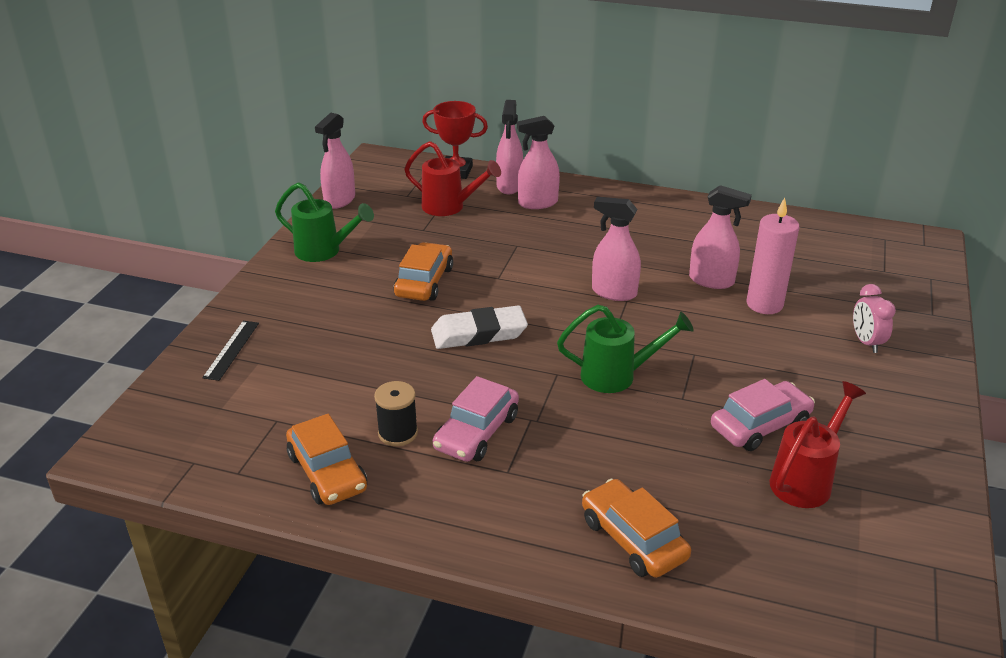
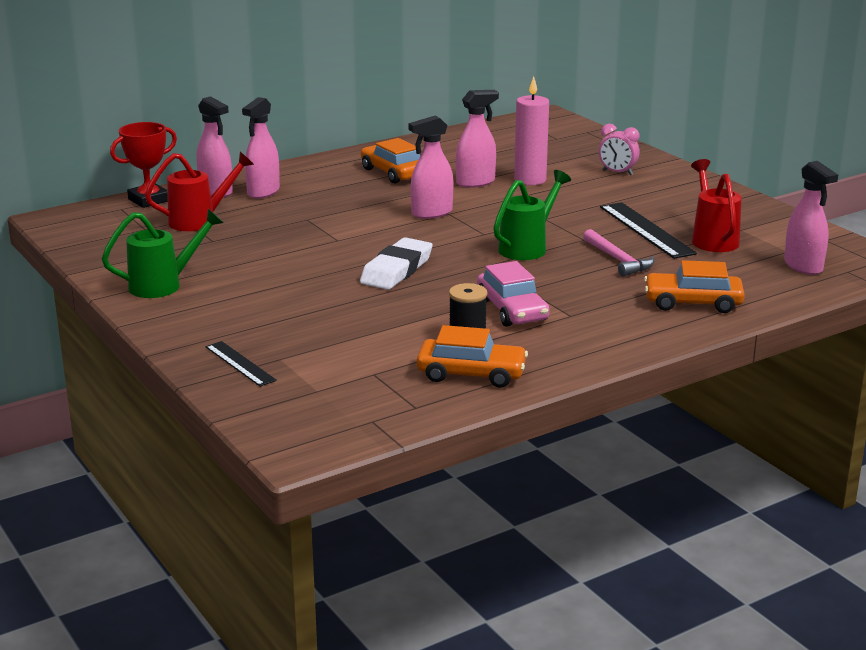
camera: 50 degrees left, 10 degrees down
pink spray bottle [315,113,355,209] -> pink spray bottle moved to [784,161,838,275]
orange car [394,242,453,301] -> orange car moved to [361,138,420,184]
pink car [711,379,815,451] -> black ruler [600,202,697,259]
none -> pink hammer [583,229,654,276]

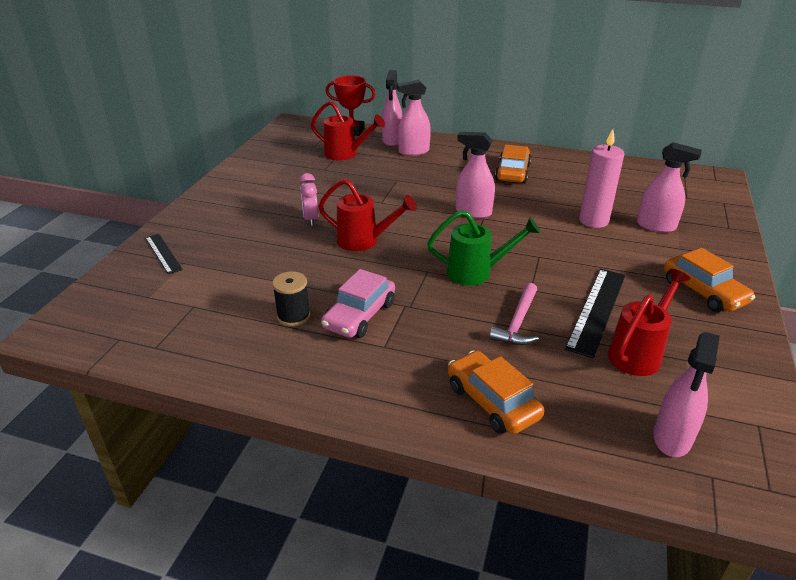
camera: 50 degrees right, 10 degrees up
green watering can [102,209,223,298] -> none
black ruler [206,341,277,387] -> black ruler turned 45 degrees counterclockwise [145,234,183,274]
white eraser [360,237,432,290] -> red watering can [318,179,417,251]
orange car [417,325,528,388] -> orange car moved to [664,248,755,312]
pink spray bottle [456,90,499,188] -> pink spray bottle moved to [637,142,702,233]
pink clock [599,124,640,176] -> pink clock moved to [299,173,318,226]

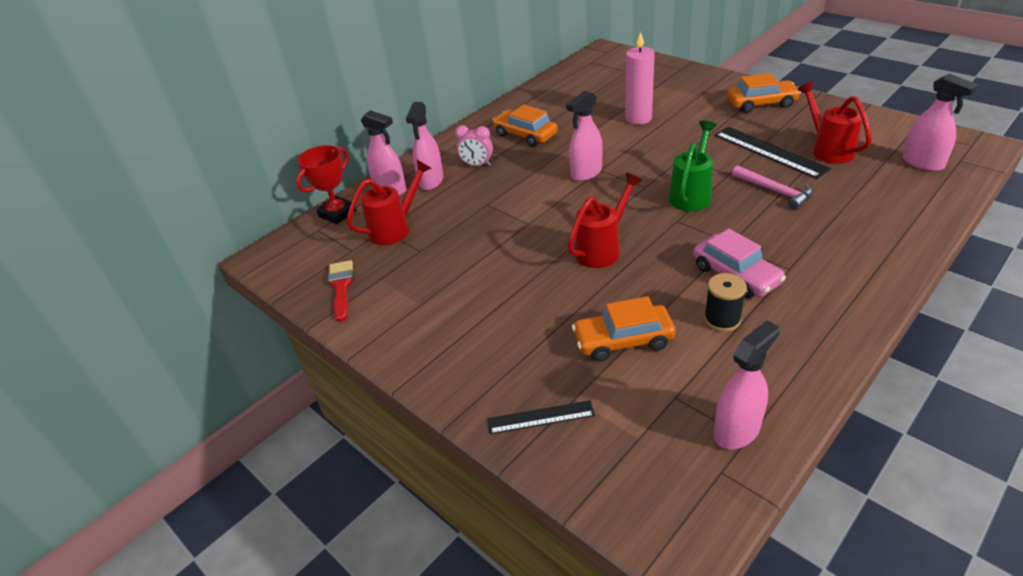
camera: 60 degrees left, 5 degrees up
pink clock [299,173,318,226] -> pink clock moved to [455,125,493,166]
orange car [448,351,545,434] -> orange car moved to [572,296,676,361]
pink spray bottle [637,142,702,233] -> pink spray bottle moved to [714,320,780,450]
none -> red brush [328,260,354,322]

